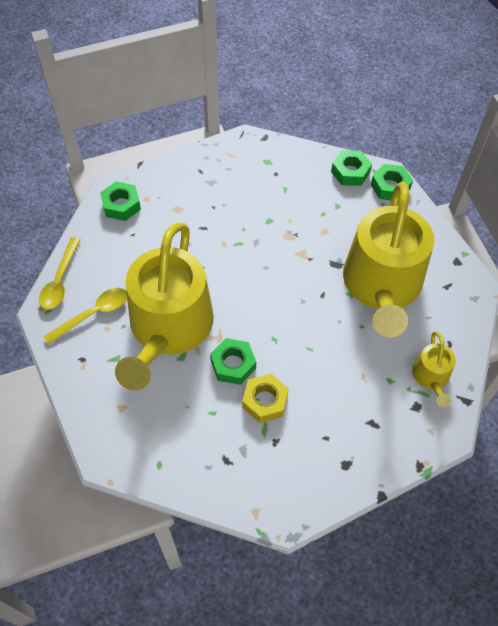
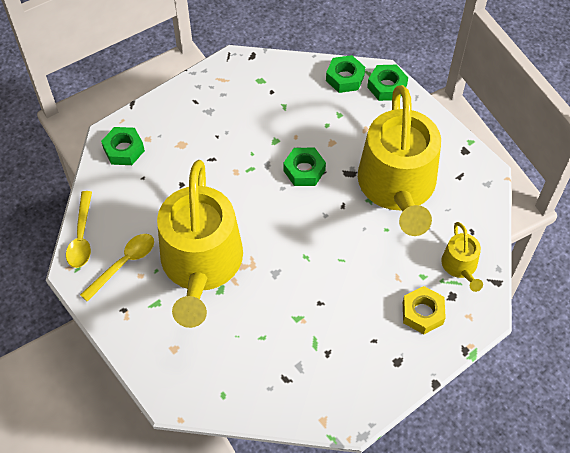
camera: 10 degrees left, 0 degrees up
green nut [210,338,256,385] -> green nut moved to [283,148,326,186]
yellow nut [242,374,289,423] -> yellow nut moved to [403,286,446,334]

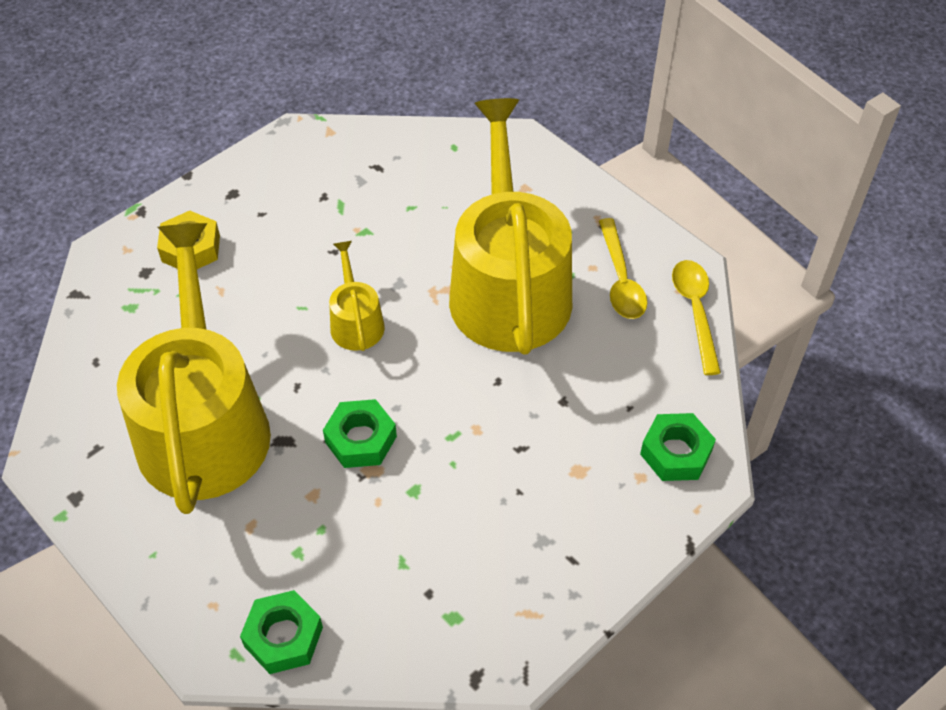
camera: 175 degrees right, 5 degrees down
yellow spoon [80,234,154,302] -> yellow spoon turned 45 degrees counterclockwise [599,218,647,319]
green nut [367,65,408,101] -> none
yellow watering can [441,222,483,292] -> yellow watering can moved to [329,241,385,351]

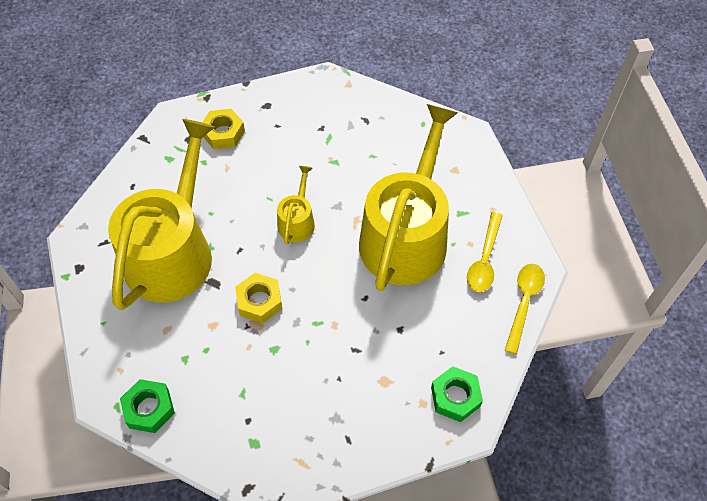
camera: 25 degrees right, 5 degrees up
green nut [323,399,397,468] -> yellow nut [235,273,282,323]

